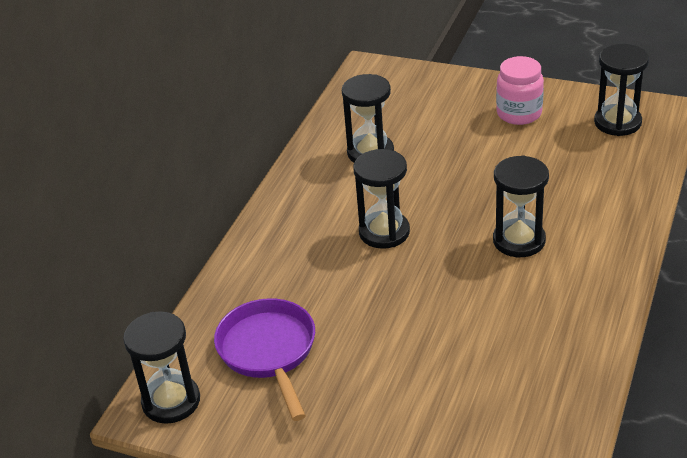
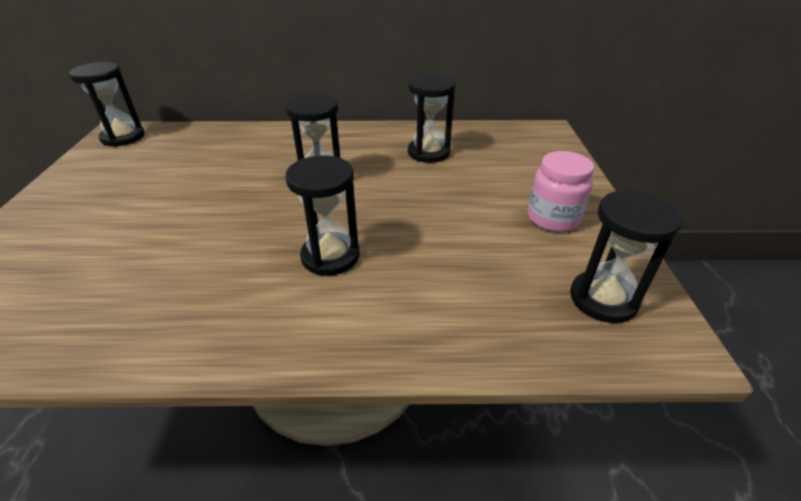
camera: 65 degrees right, 0 degrees up
purple pan [214,298,315,421] -> none

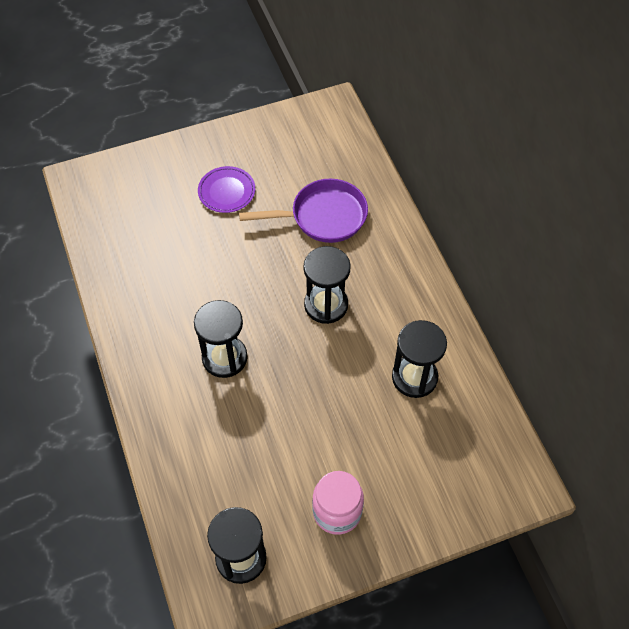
camera: 70 degrees right, 20 degrees up
black hourglass [69,62,145,147] -> none
none -> purple plate [198,166,255,213]
none -> purple pan [239,179,368,243]

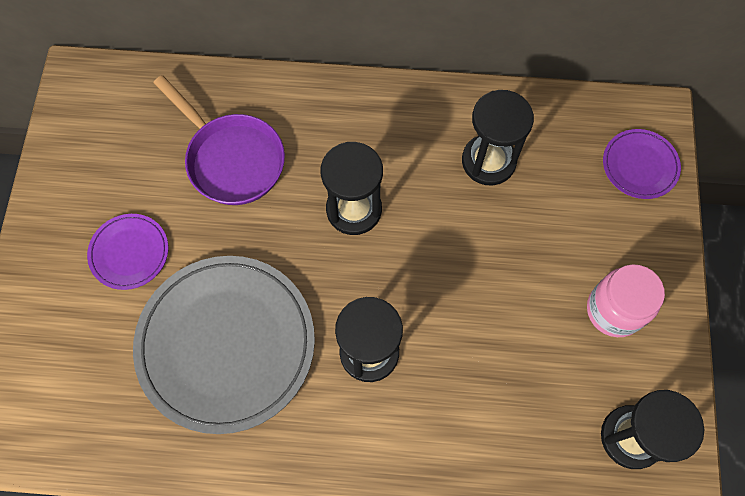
camera: 65 degrees left, 10 degrees up
purple pan [239,179,368,243] -> purple pan turned 120 degrees clockwise [154,75,285,205]
none -> grey plate [133,256,315,434]
none -> purple plate [603,129,681,199]

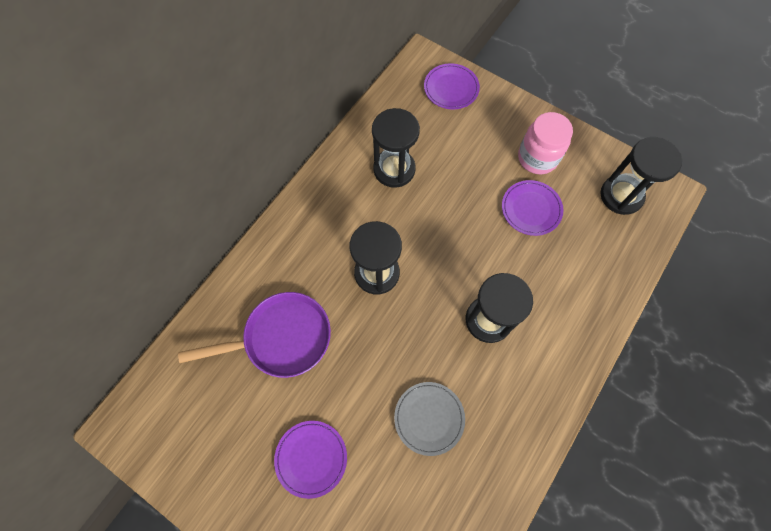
camera: 60 degrees left, 0 degrees up
grey plate [133,256,315,434] -> grey plate [394,382,465,456], size x0.47
none -> purple plate [502,180,563,236]

